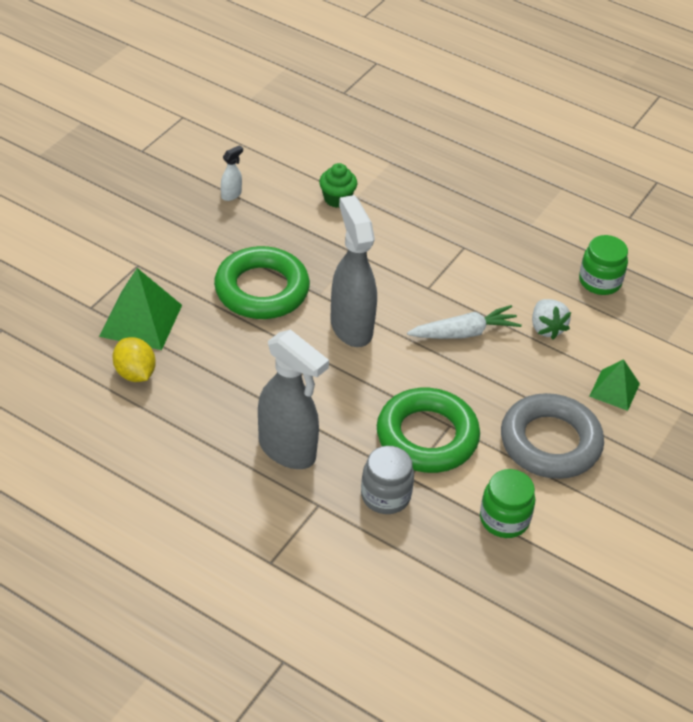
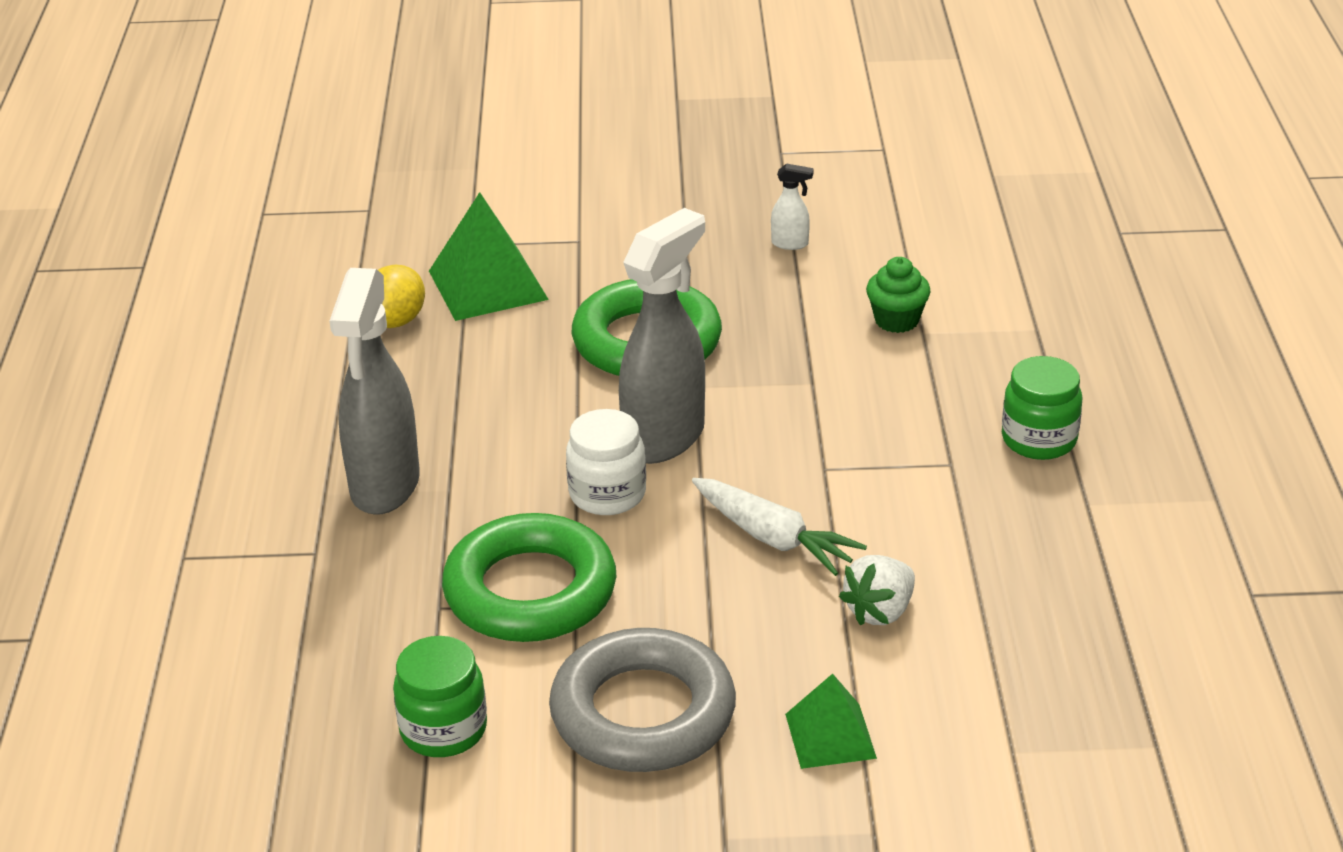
camera: 60 degrees right, 10 degrees down
grey jar [361,446,414,514] -> none
green jar [579,235,628,295] -> green jar moved to [1002,356,1082,460]
none -> white jar [566,409,646,515]

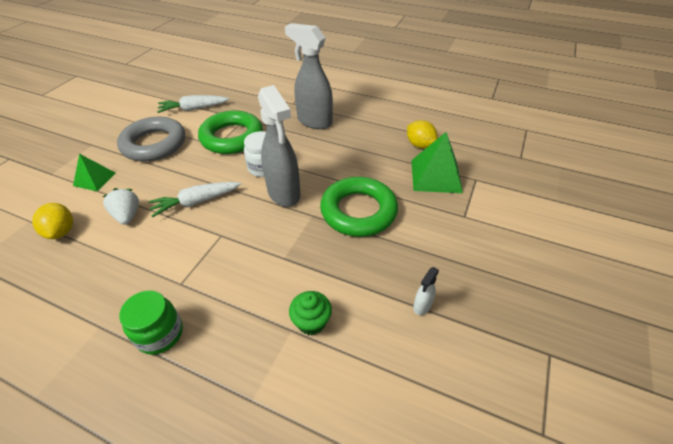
camera: 115 degrees right, 10 degrees up
green jar [393,636,487,757] -> white carrot [157,95,229,113]
none -> yellow lemon [32,203,73,239]

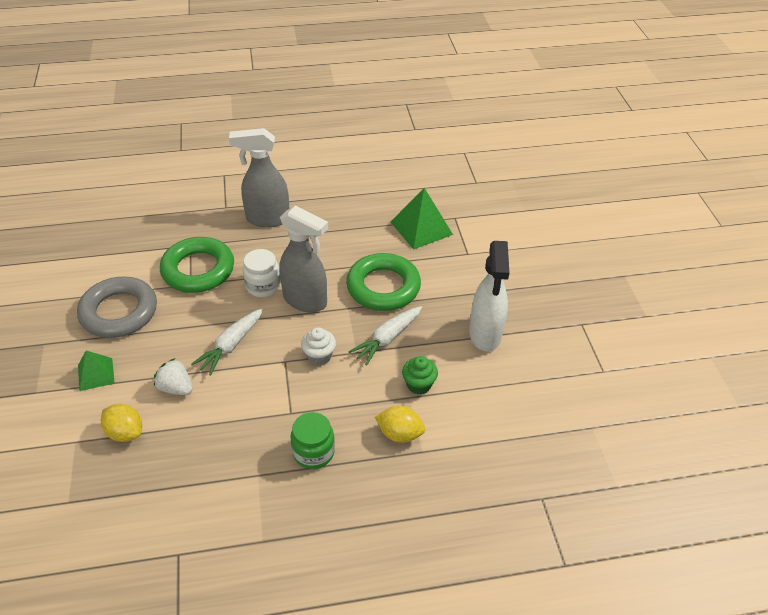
camera: 35 degrees left, 0 degrees up
white carrot [157,95,229,113] -> white carrot moved to [348,306,422,366]
yellow lemon [407,120,438,149] -> yellow lemon moved to [375,406,425,443]
white spray bottle [413,267,439,315] -> white spray bottle [469,241,509,351], size x2.42
none -> white cupcake [301,327,336,365]

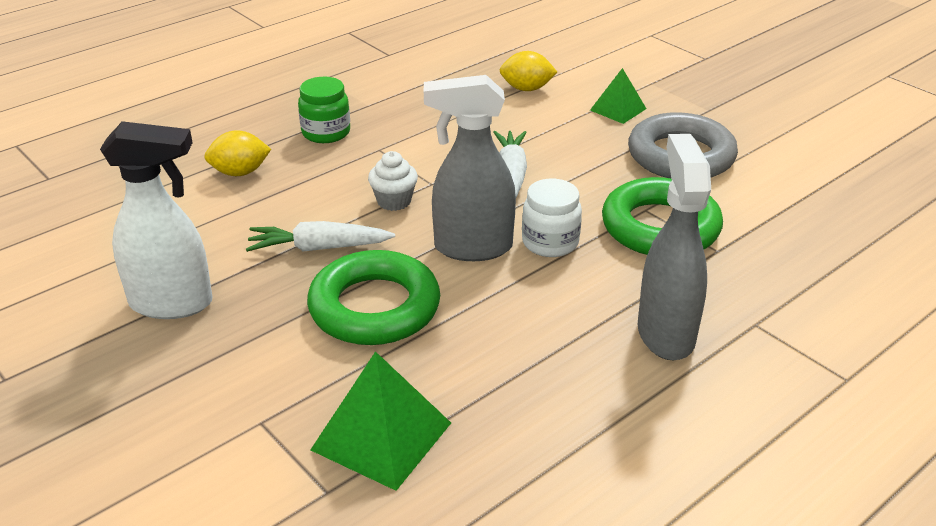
camera: 150 degrees right, 10 degrees down
white strawberry [154,358,193,395] -> none
grey spray bottle [229,128,289,227] -> grey spray bottle turned 60 degrees counterclockwise [638,134,711,360]
white carrot [348,306,422,366] -> white carrot turned 105 degrees counterclockwise [246,221,395,252]
green cupcake [402,356,438,395] -> none
white spray bottle [469,241,509,351] -> white spray bottle turned 120 degrees clockwise [100,121,213,319]

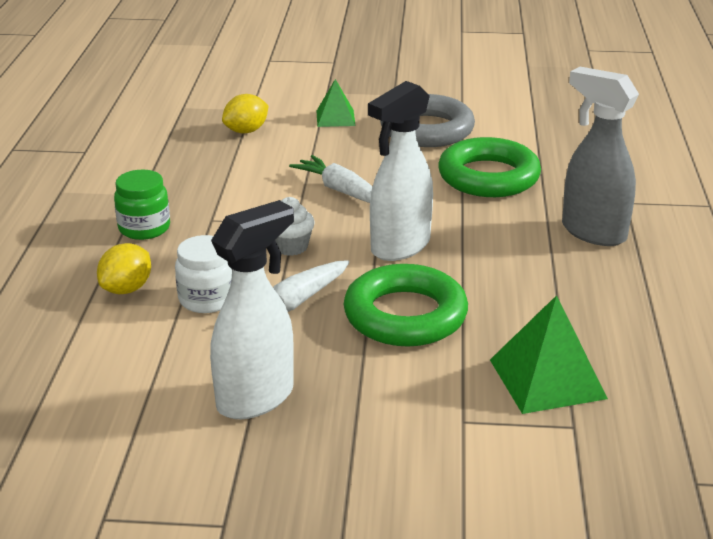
camera: 45 degrees left, 5 degrees down
grey spray bottle [424,75,516,261] -> white spray bottle [368,81,433,261]
white jar [522,179,582,257] -> white jar moved to [175,235,232,313]

